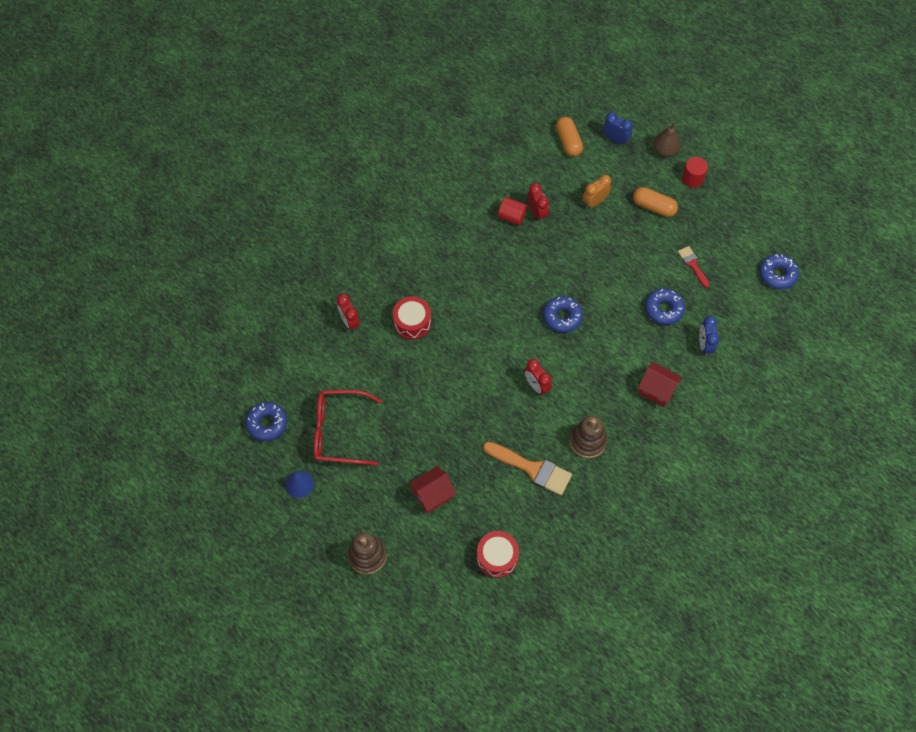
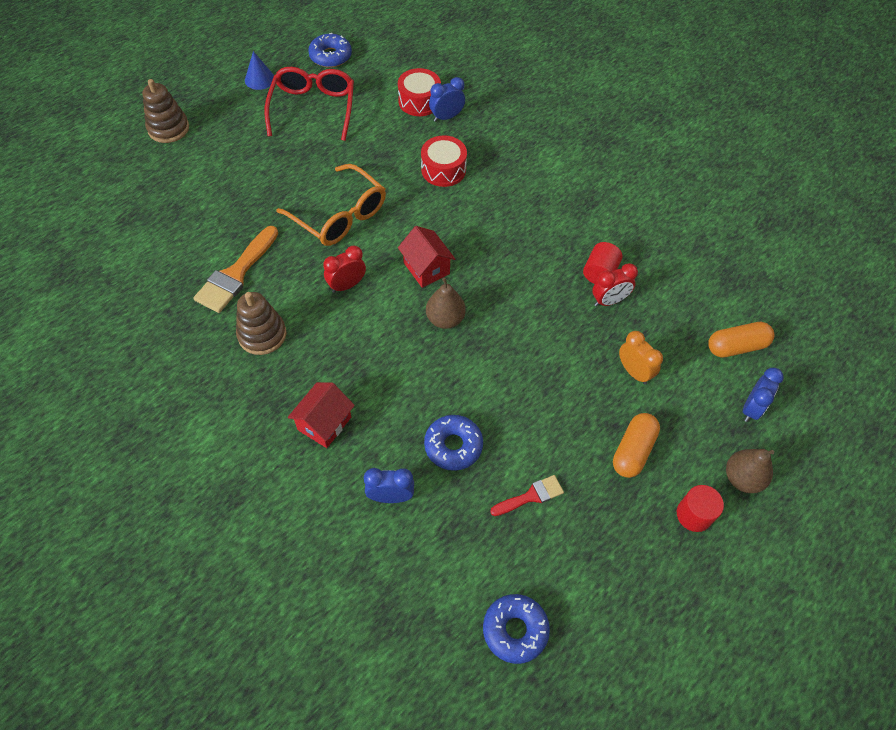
camera: 90 degrees right, 5 degrees down
red clock [337,294,360,332] -> blue clock [429,77,465,122]
red house [409,466,456,514] -> red house moved to [398,226,455,288]
red drum [477,531,519,578] -> red drum moved to [398,68,441,116]
blue donut [543,296,583,333] -> brown pear [426,278,466,329]
none -> orange glasses [276,164,386,246]

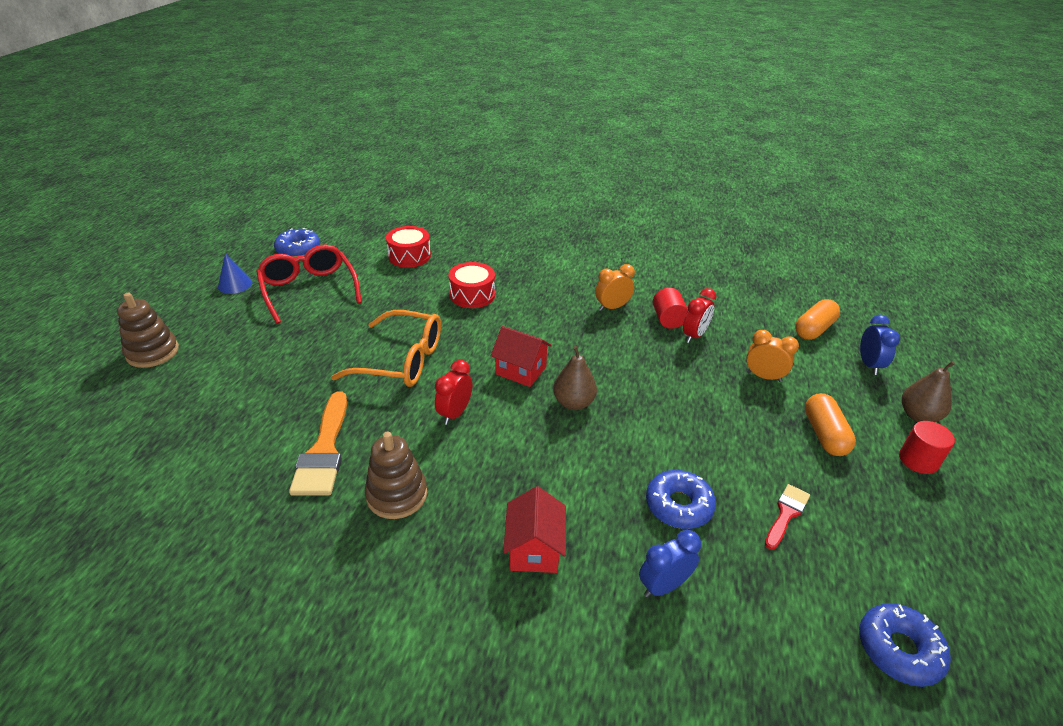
camera: 30 degrees left, 20 degrees down
blue clock [429,77,465,122] -> none
none -> orange clock [595,264,635,311]

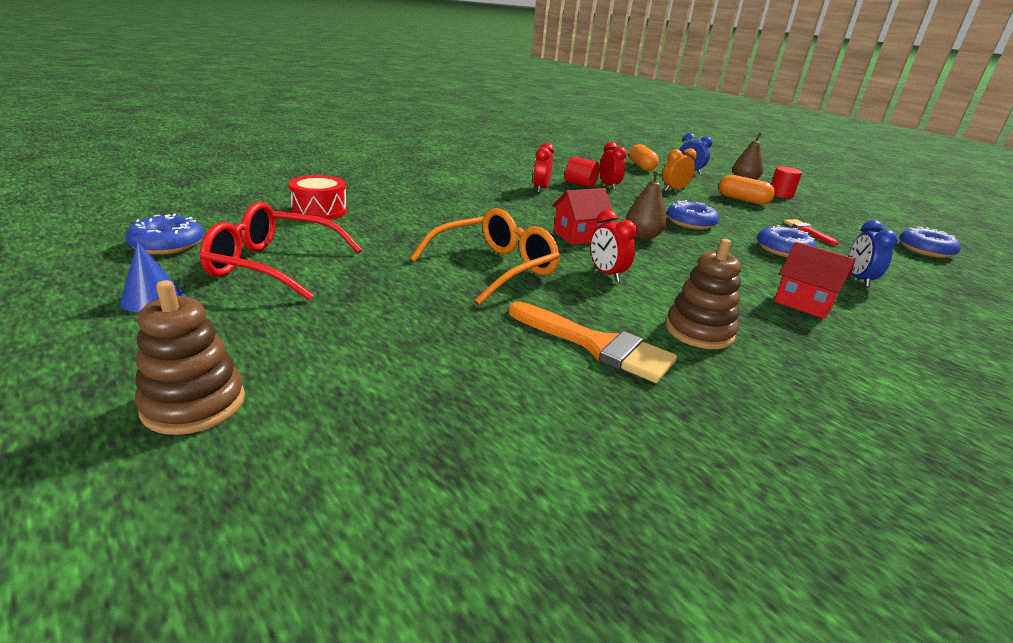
camera: 55 degrees left, 10 degrees down
red drum [448,262,495,308] -> none
orange clock [595,264,635,311] -> red clock [533,143,554,193]
none -> blue donut [667,200,719,230]

